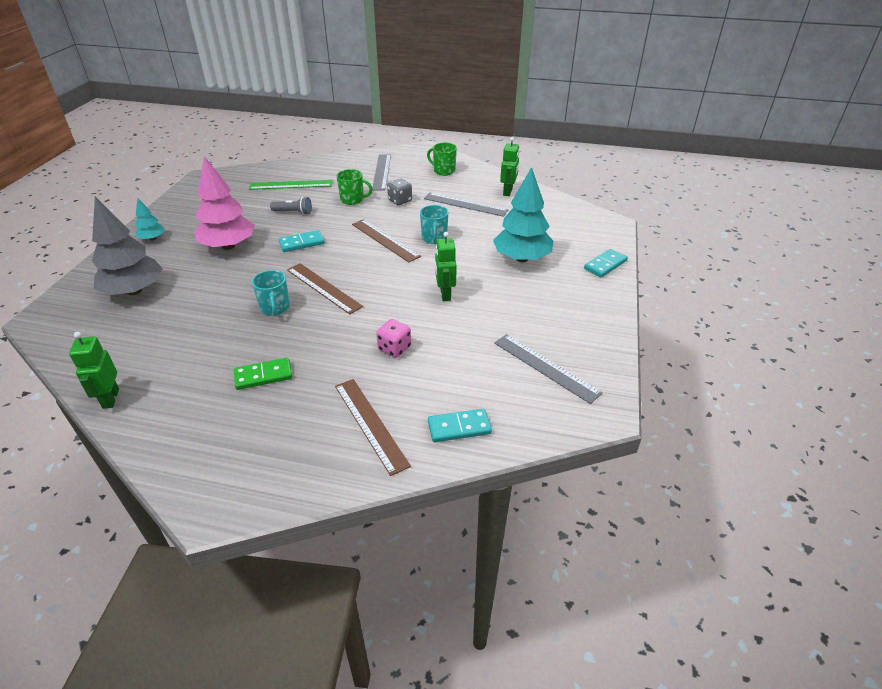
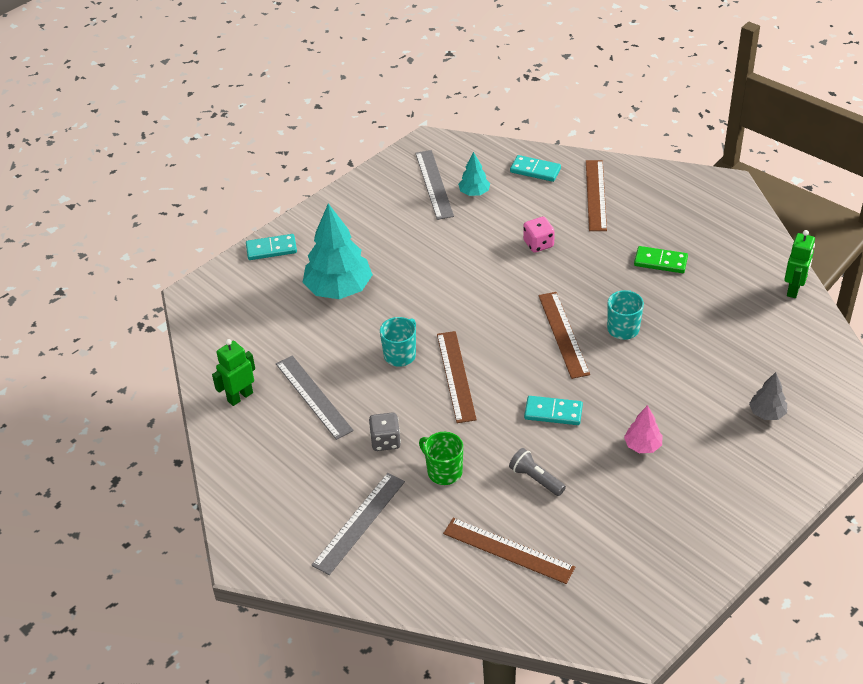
camera: 145 degrees left, 5 degrees up
grey tree [92,197,163,295] -> grey tree [749,372,787,420], size x0.49
turquoise tree [135,197,165,241] -> turquoise tree moved to [458,152,490,196]
pink tree [194,156,255,250] -> pink tree [624,405,663,453], size x0.49
green ruler [249,180,333,190] -> brown ruler [443,518,575,584]
green mug [427,143,457,176] -> none
green robot [435,232,457,301] -> none

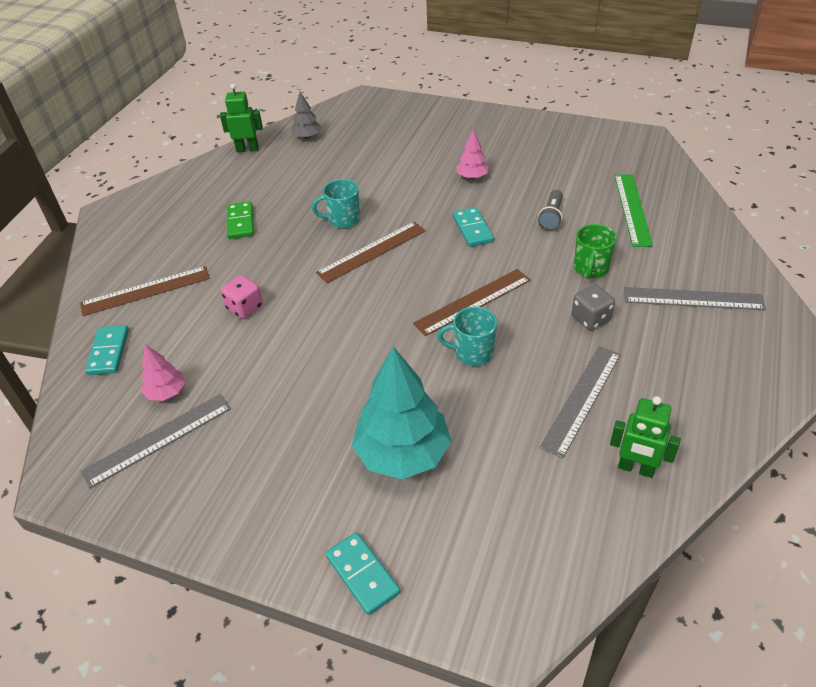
camera: 115 degrees left, 0 degrees up
brown ruler [443,518,575,584] -> green ruler [614,174,653,247]
turquoise tree [458,152,490,196] -> pink tree [141,344,185,401]
grey tree [749,372,787,420] -> grey tree moved to [291,92,322,139]

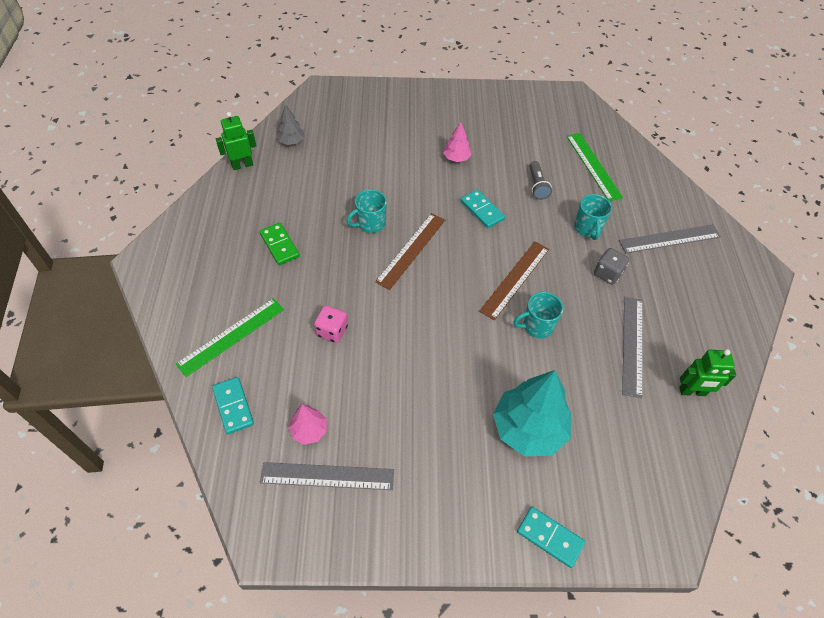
camera: 25 degrees left, 10 degrees up
brown ruler [80,266,210,316] -> green ruler [176,298,284,377]
grey ruler [80,394,231,488] -> grey ruler turned 60 degrees clockwise [260,462,394,490]
green mug [574,224,617,279] -> turquoise mug [574,194,612,240]

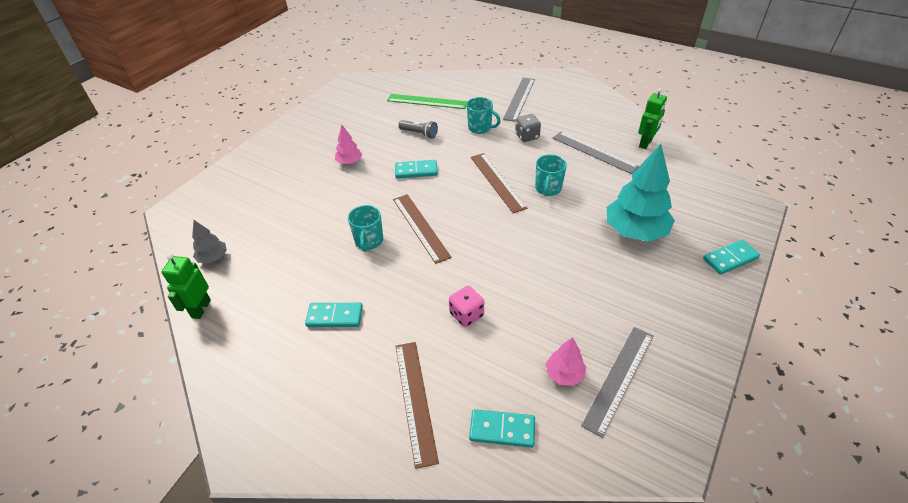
camera: 55 degrees left, 10 degrees down
green ruler [176,298,284,377] -> brown ruler [396,342,439,469]
green domino [260,223,300,265] -> turquoise domino [305,303,363,327]

